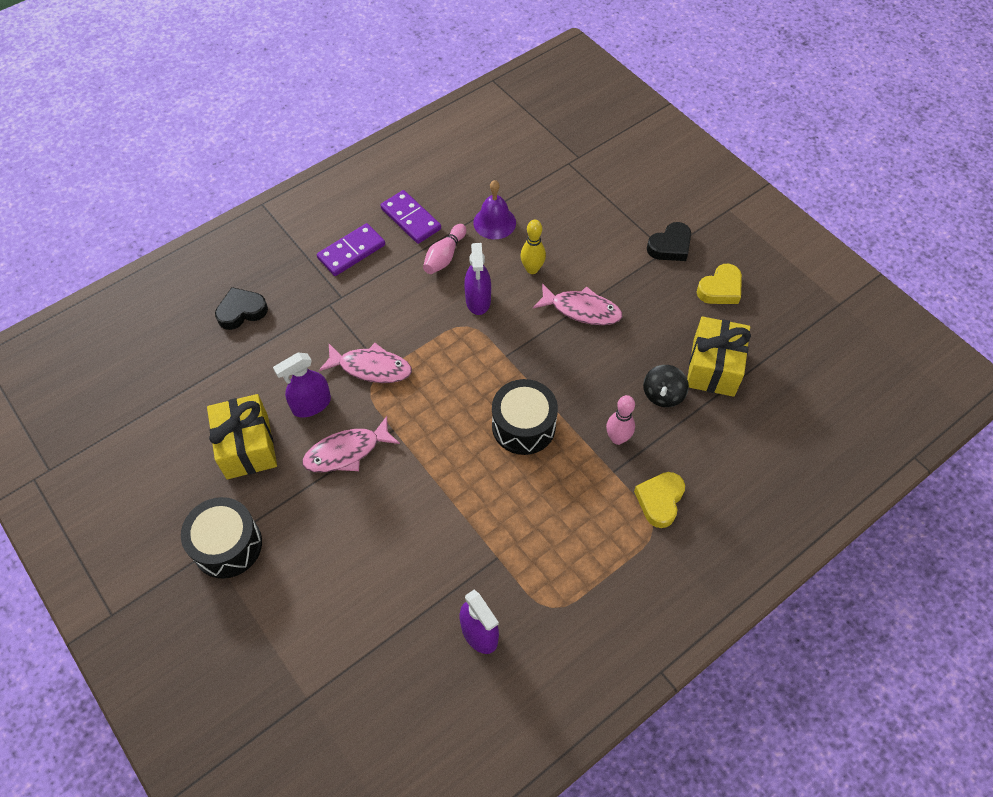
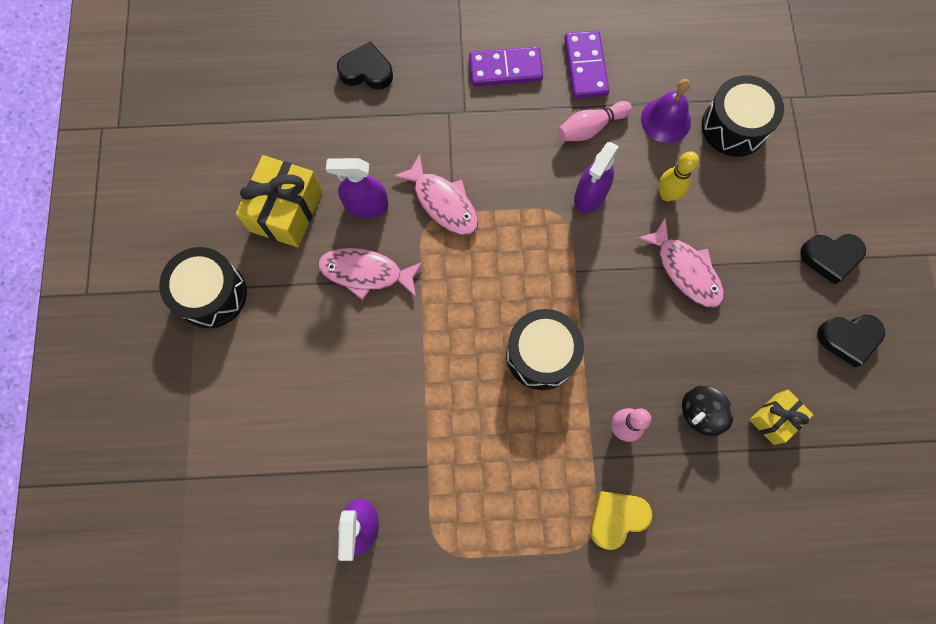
camera: 35 degrees right, 15 degrees up
yellow gift [687,316,751,397] -> yellow gift [750,390,813,445], size x0.58
yellow heart [697,264,742,304] -> black heart [817,315,885,367]
none -> black drum [702,75,784,157]

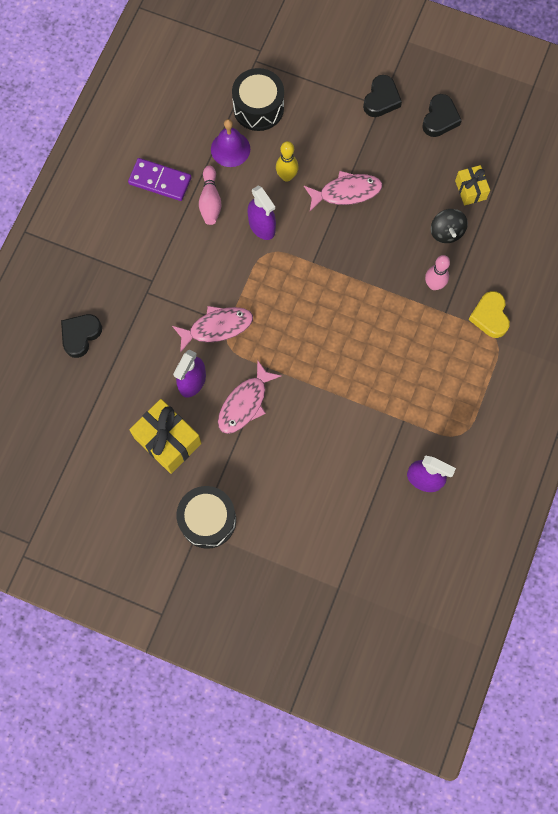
camera: 65 degrees left, 0 degrees up
purple domino [469,47,543,86] -> none
black drum [506,309,584,390] -> none

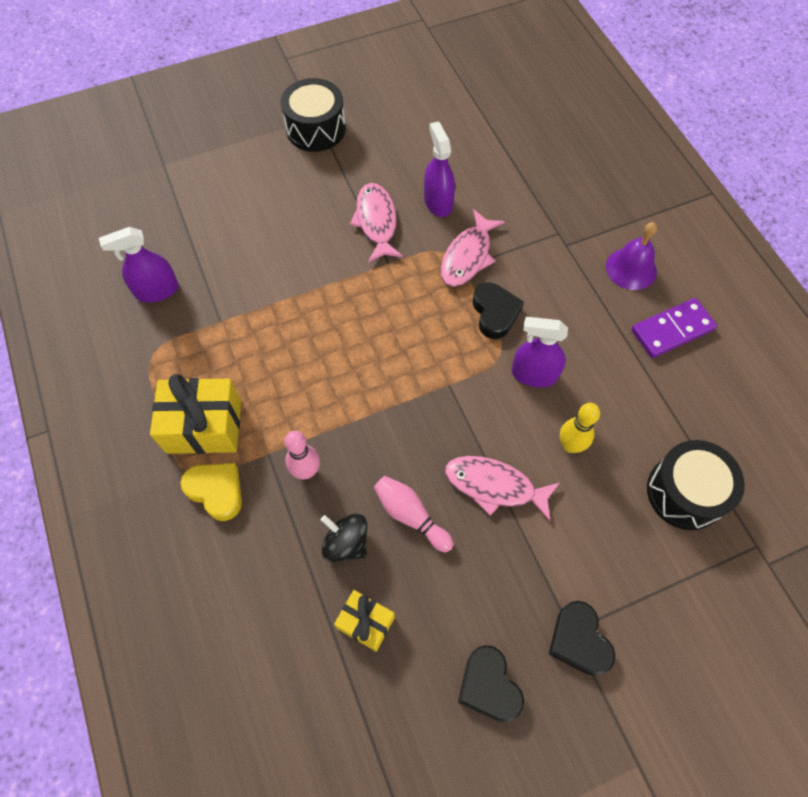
camera: 135 degrees right, 10 degrees down
black heart [61,314,102,358] -> black heart moved to [473,282,524,339]
yellow gift [129,399,202,474] -> yellow gift moved to [150,374,241,454]
pink bowling pin [199,166,222,225] -> pink bowling pin moved to [374,476,453,552]
purple bell [211,119,250,167] -> purple bell moved to [606,222,657,290]
pink fish [304,171,382,211] -> pink fish turned 75 degrees clockwise [445,456,559,521]

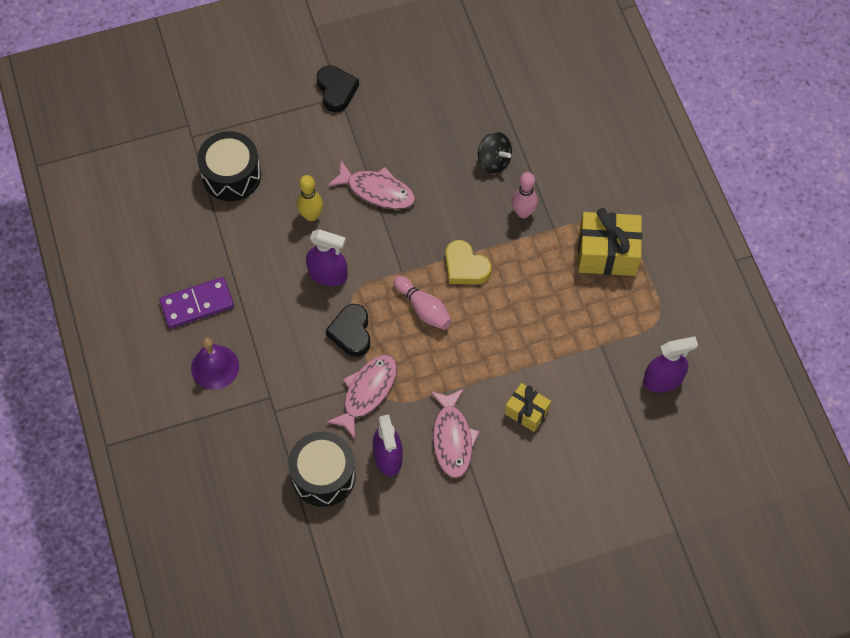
camera: 175 degrees left, 0 degrees up
yellow heart [180,463,242,521] -> yellow heart moved to [445,240,492,284]
black drum [281,78,346,152] -> black drum moved to [288,431,356,507]
yellow gift [334,590,395,652] -> yellow gift moved to [505,383,551,432]
pink bowling pin [374,476,453,552] -> pink bowling pin moved to [394,276,452,330]
black heart [458,645,524,722] -> none

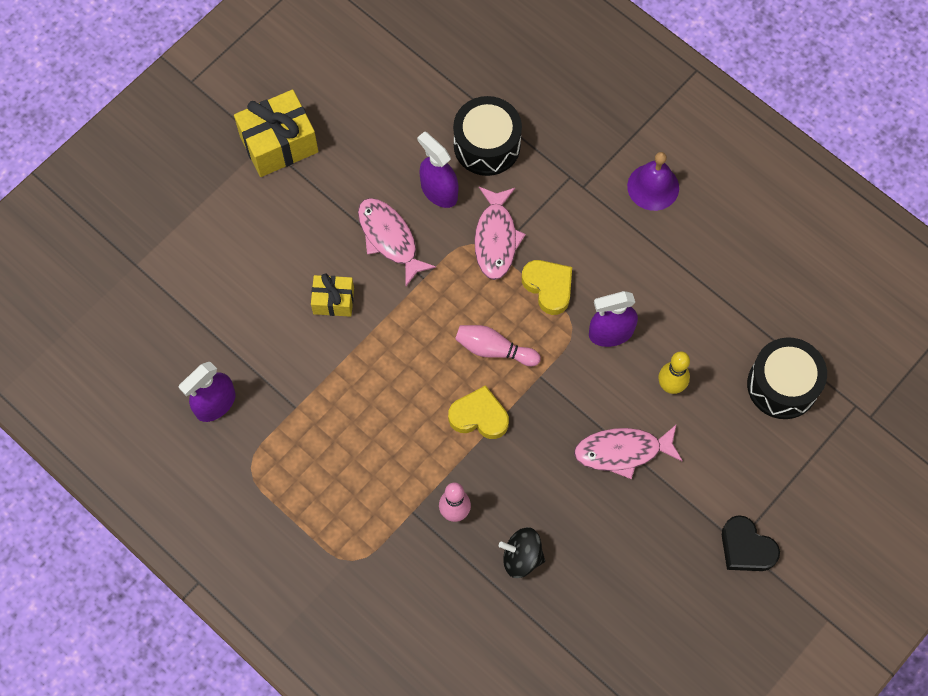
camera: 150 degrees right, 5 degrees up
purple domino [159,277,234,328] -> none
black heart [326,304,370,357] -> yellow heart [522,260,572,315]
yellow gift [578,208,642,276] -> yellow gift moved to [234,89,318,177]

